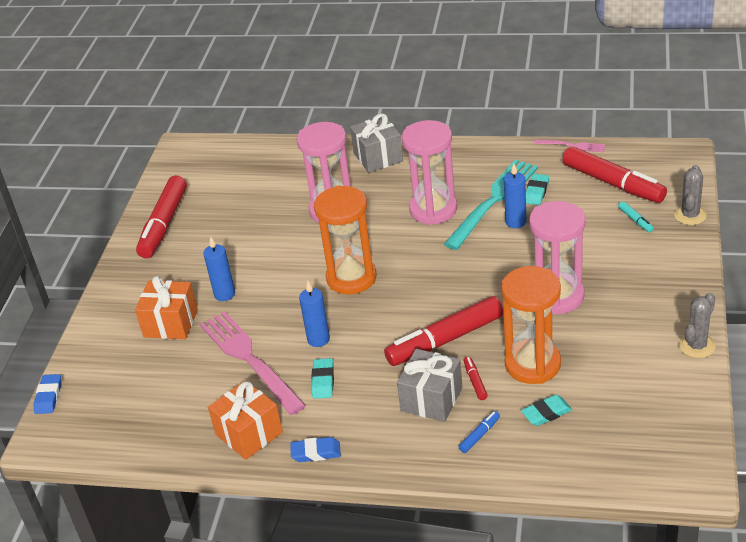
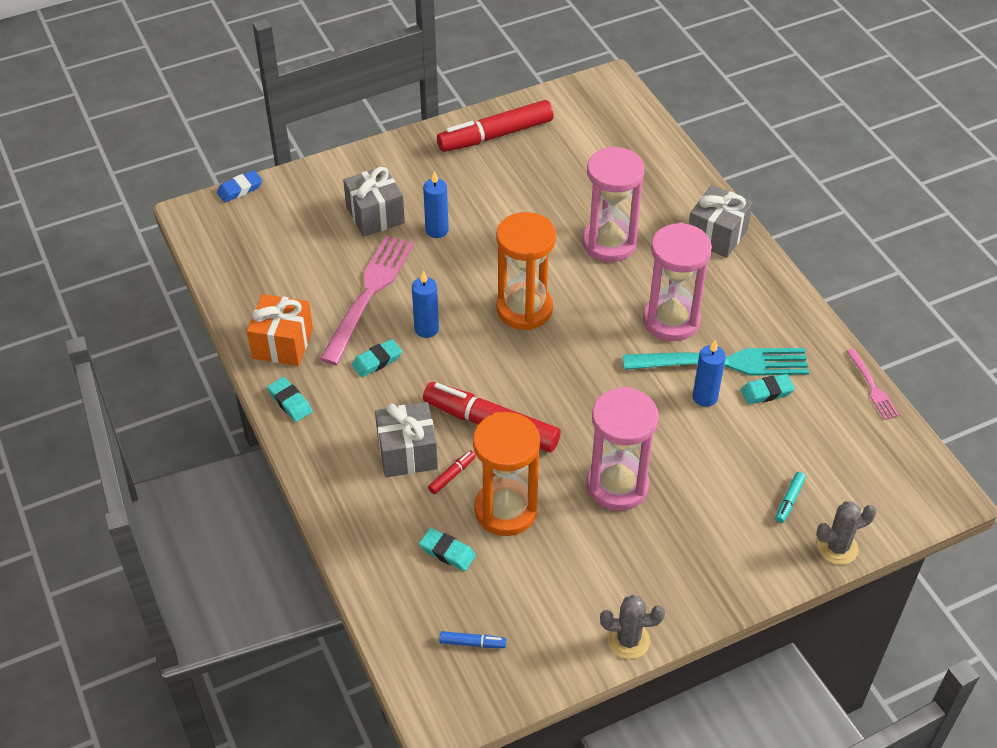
camera: 50 degrees right, 10 degrees up
orange gift [135,276,198,339] -> grey gift [343,166,405,237]
blue eraser [290,437,341,462] -> turquoise eraser [267,377,312,422]
blue marker [459,411,500,453] -> blue marker moved to [439,631,506,648]
red marker [563,146,667,203] -> none

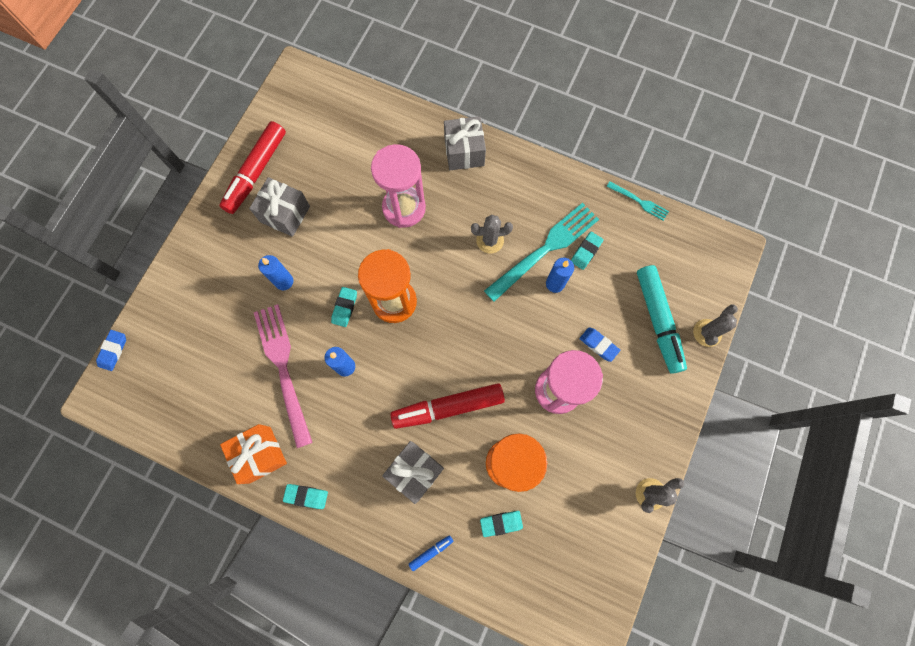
camera: 40 degrees left, 25 degrees up
grey gift [343,166,405,237] -> grey gift moved to [249,177,310,237]
turquoise eraser [352,339,402,377] -> turquoise eraser moved to [331,287,357,327]
red marker [428,450,476,494] -> none
blue marker [439,631,506,648] -> blue marker moved to [409,535,453,571]
pink hourglass [643,222,712,341] -> grey cactus [471,215,513,253]
turquoise marker [775,472,806,523] -> turquoise marker [637,265,687,374], size x2.42
pink fork [846,349,899,420] -> turquoise fork [606,181,669,221]
none -> blue eraser [580,327,620,362]

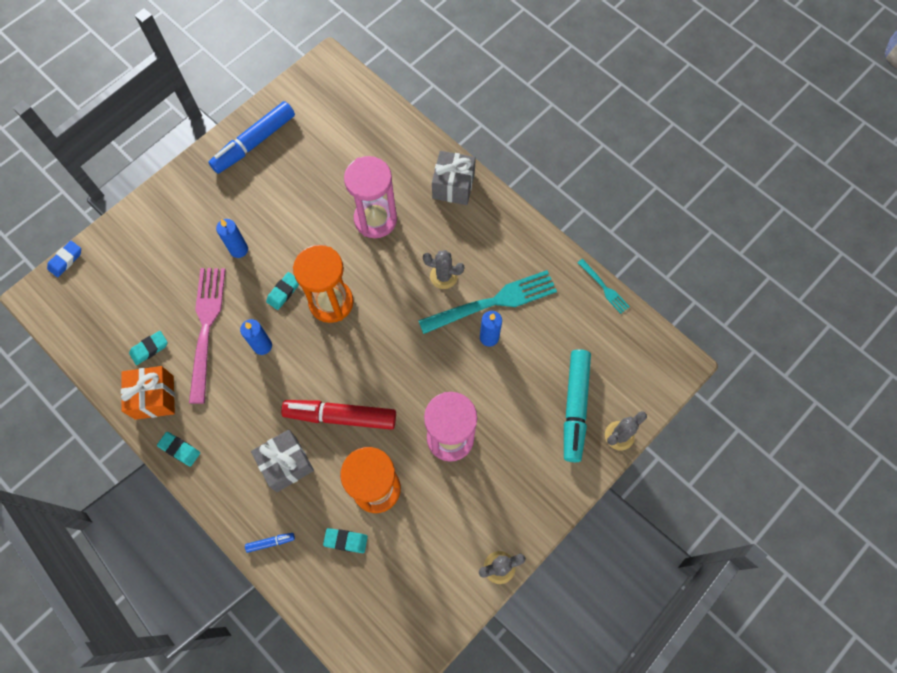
camera: 20 degrees right, 5 degrees down
red marker [219,121,286,214] -> blue marker [208,101,295,174]
grey gift [249,177,310,237] -> none
turquoise eraser [571,232,604,270] -> turquoise eraser moved to [129,331,168,365]
blue eraser [580,327,620,362] -> none

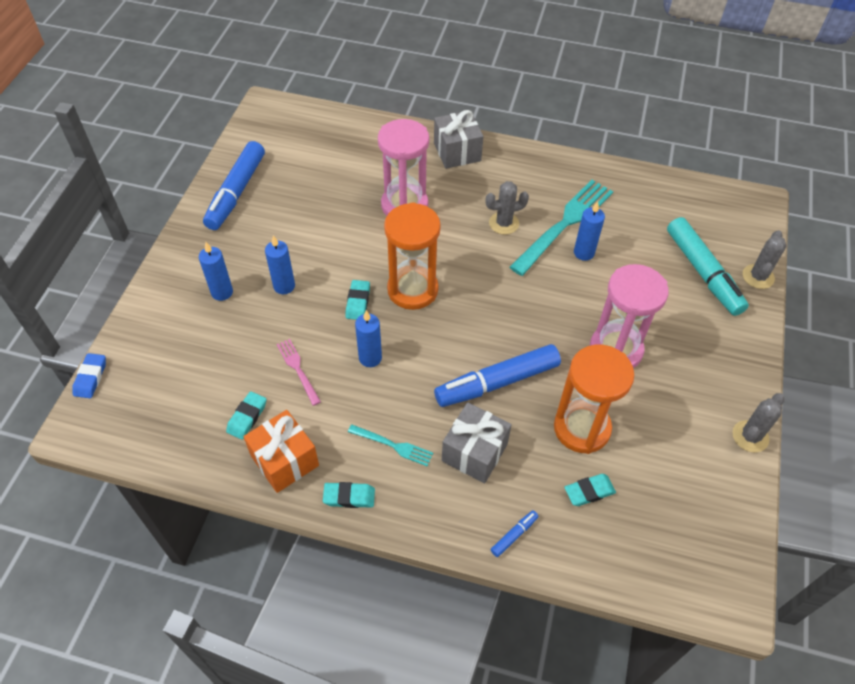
camera: 30 degrees left, 15 degrees down
pink fork [189,268,226,404] -> pink fork [277,339,321,406], size x0.49
red marker [281,400,396,430] -> blue marker [434,344,561,407]
turquoise fork [577,259,630,314] -> turquoise fork moved to [348,424,433,466]
none -> blue candle [199,242,233,301]

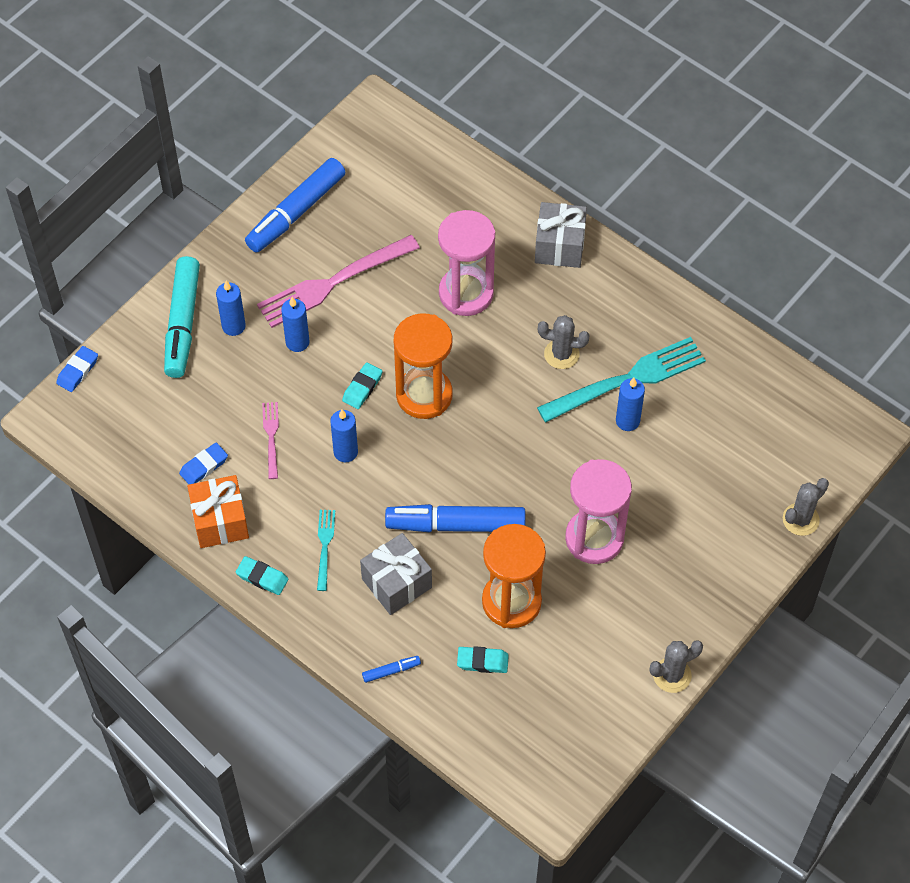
camera: 25 degrees right, 5 degrees up
turquoise eraser [226,391,267,440] -> blue eraser [179,443,228,484]
turquoise fork [348,424,433,466] -> turquoise fork turned 135 degrees counterclockwise [317,510,335,591]
turquoise marker [667,217,749,316] -> turquoise marker moved to [164,256,200,378]
none -> pink fork [257,235,420,328]

